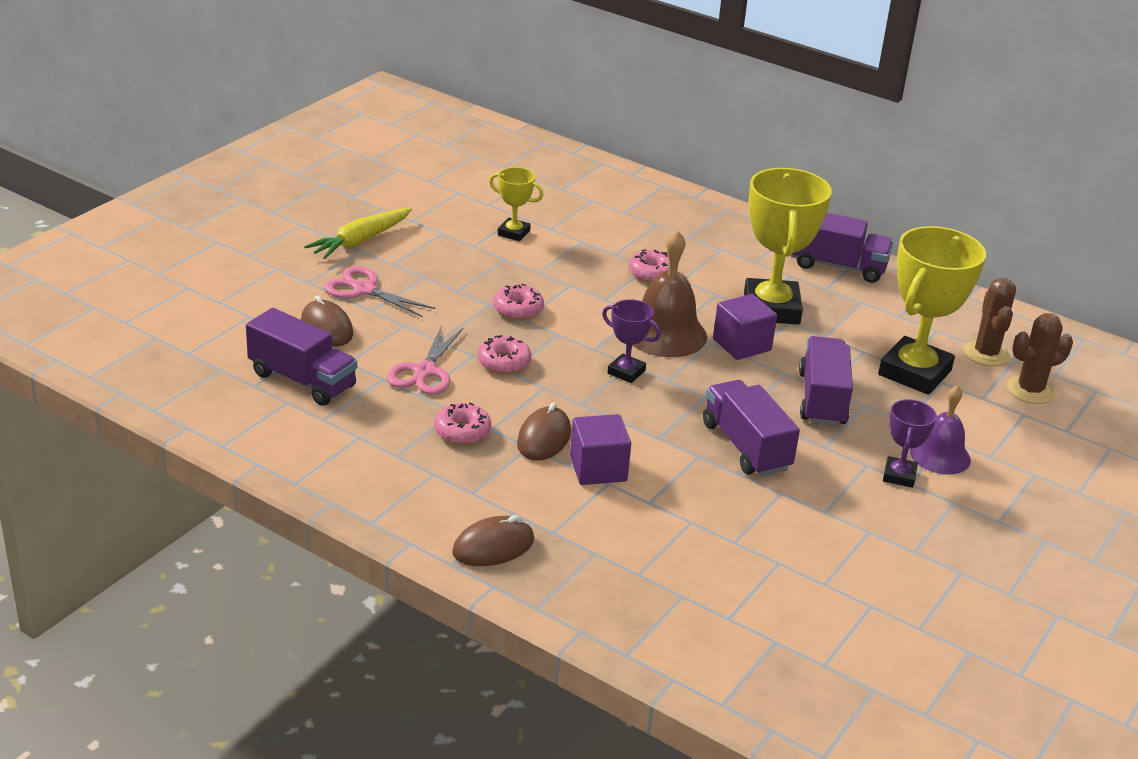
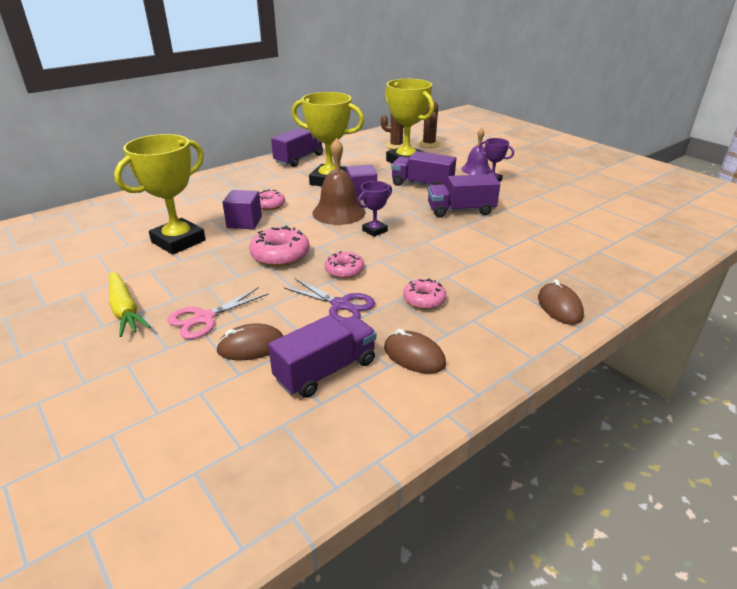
camera: 70 degrees left, 0 degrees up
pink scissors [387,326,463,395] -> purple scissors [283,278,375,322]
yellow trophy [489,167,543,241] -> yellow trophy [114,134,206,255], size x2.02
pink donut [493,284,544,320] -> pink donut [249,225,310,267], size x1.56
brown mouse [517,403,571,461] -> brown mouse moved to [384,329,446,374]
purple cube [570,414,631,485] -> purple cube moved to [222,190,262,229]

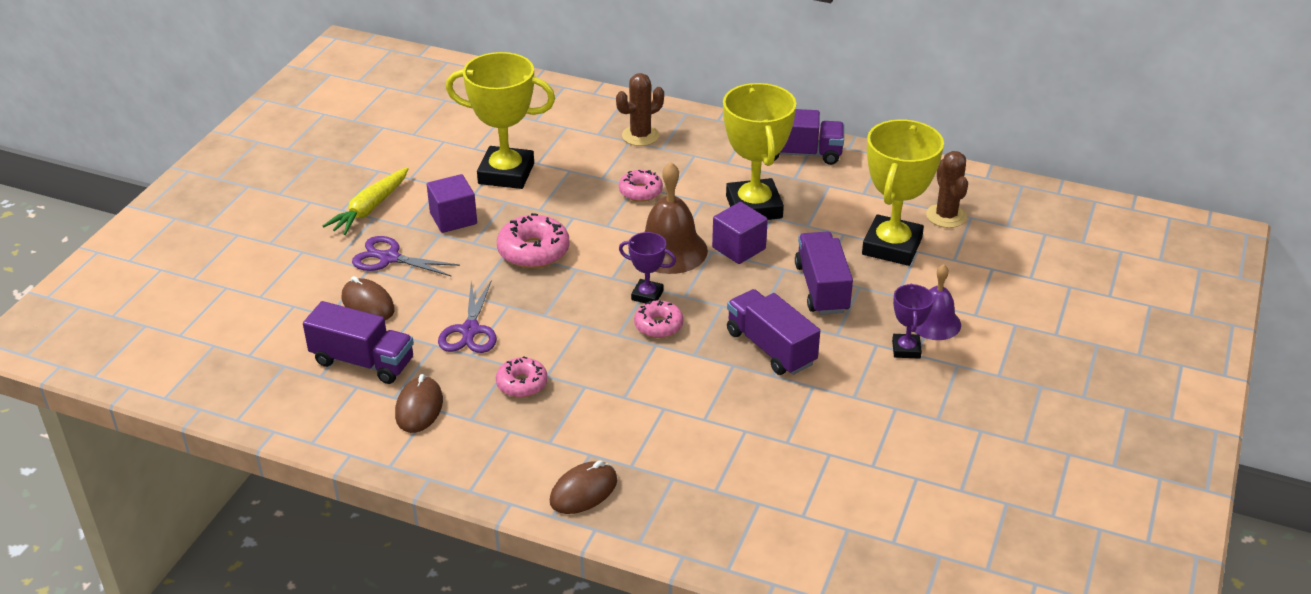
camera: 60 degrees right, 5 degrees up
pink scissors [168,287,268,339] -> purple scissors [352,236,460,277]
purple cube [222,190,262,229] -> purple cube moved to [427,174,477,233]
pink donut [325,251,364,279] -> pink donut moved to [634,300,684,338]
brown cactus [418,101,440,148] -> brown cactus moved to [616,73,664,146]

